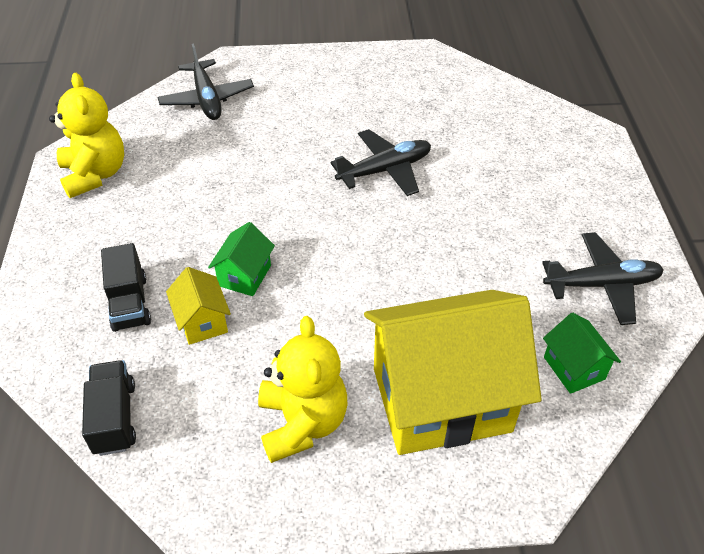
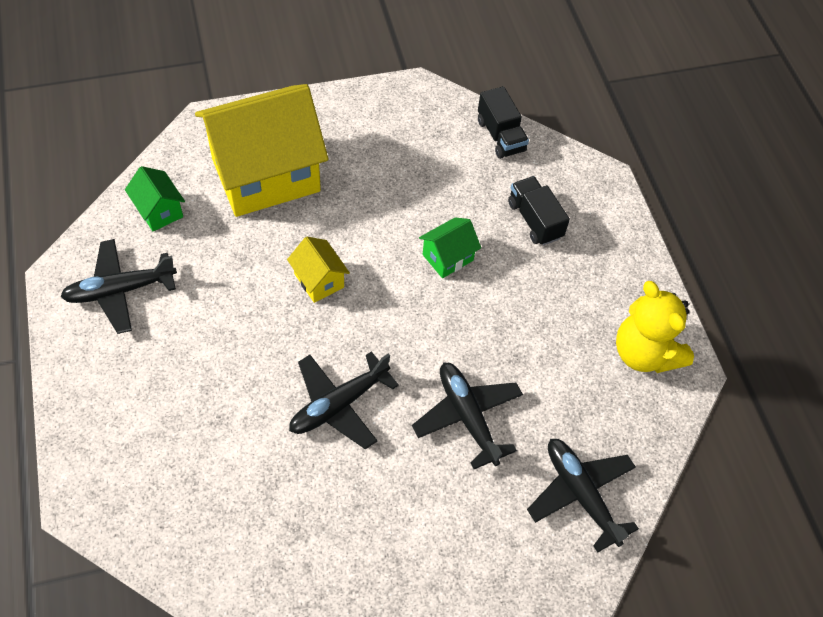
camera: 165 degrees right, 10 degrees up
yellow house [166,267,231,345] -> yellow house moved to [287,237,350,303]
green house [208,222,275,296] -> green house turned 45 degrees clockwise [419,217,481,278]
yellow teddy bear [258,316,347,463] -> none
none -> black plane [412,363,523,469]

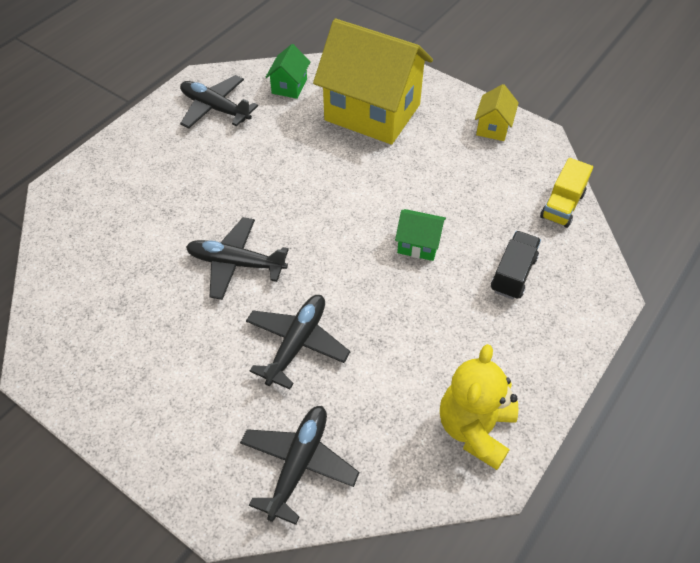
camera: 55 degrees right, 5 degrees down
yellow house [287,237,350,303] -> yellow house moved to [475,84,519,141]
black truck [478,86,529,159] -> yellow truck [540,158,593,228]

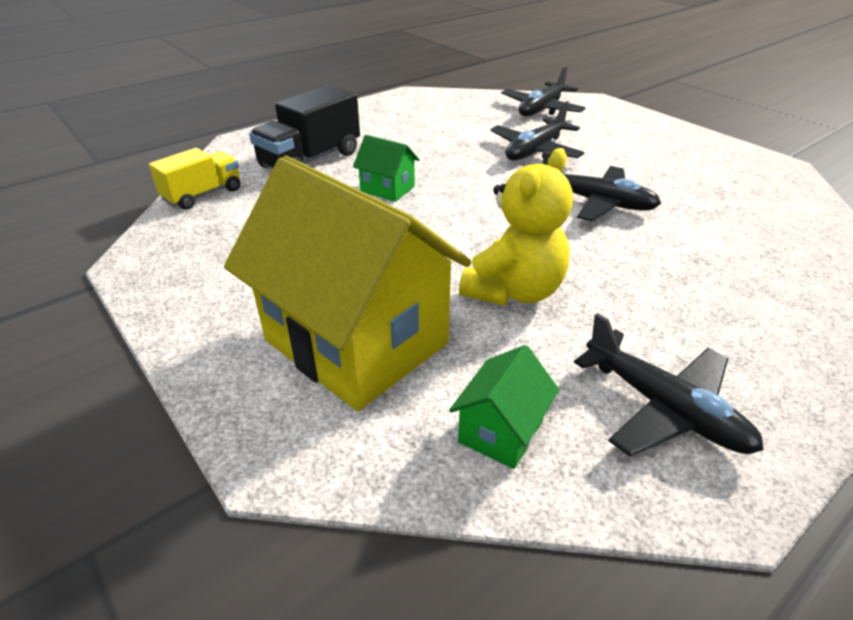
camera: 165 degrees left, 15 degrees down
yellow teddy bear [440,344,518,470] -> yellow teddy bear moved to [459,148,573,306]
yellow house [475,84,519,141] -> none
black truck [491,231,541,299] -> black truck [249,85,360,169], size x1.52

